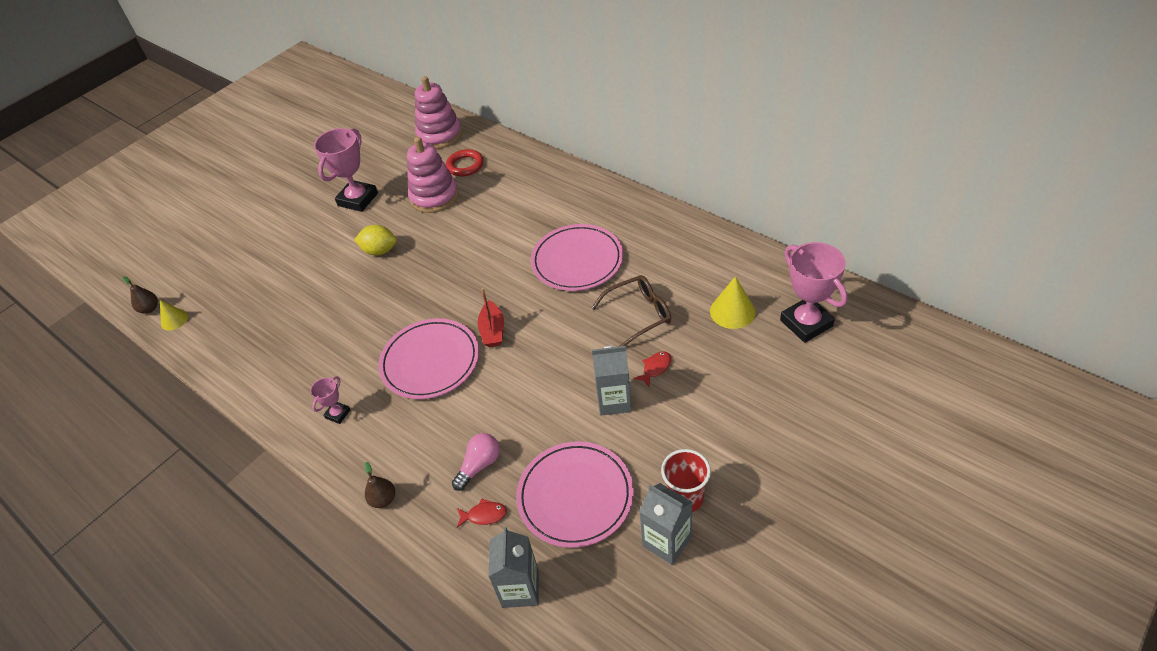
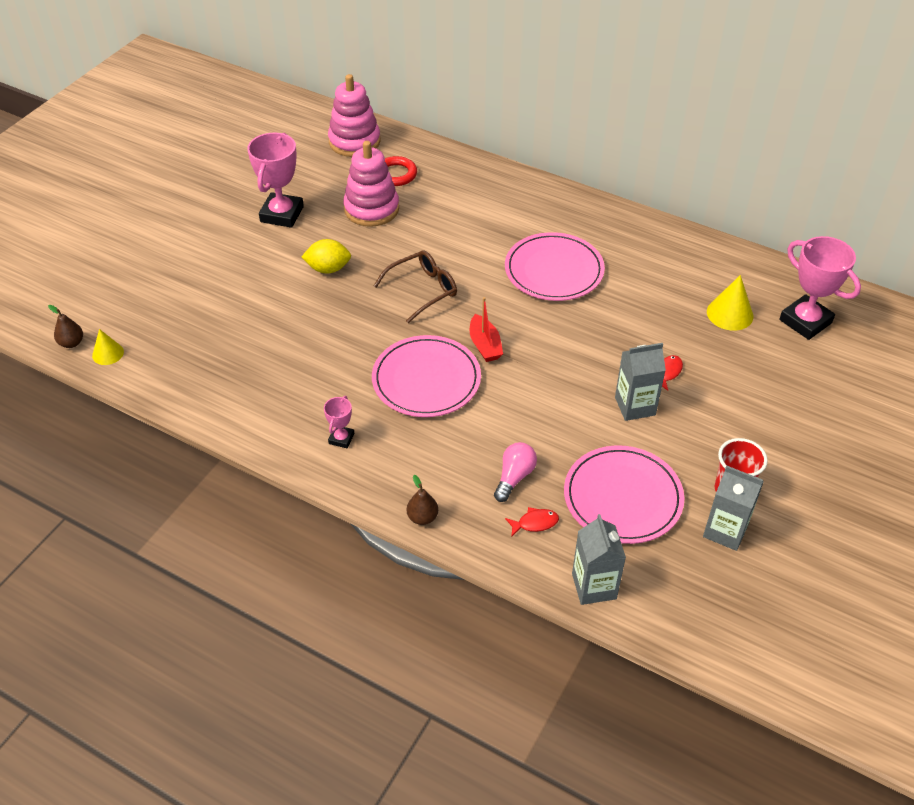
camera: 15 degrees left, 0 degrees up
brown glasses [592,275,671,347] -> brown glasses moved to [374,250,457,323]

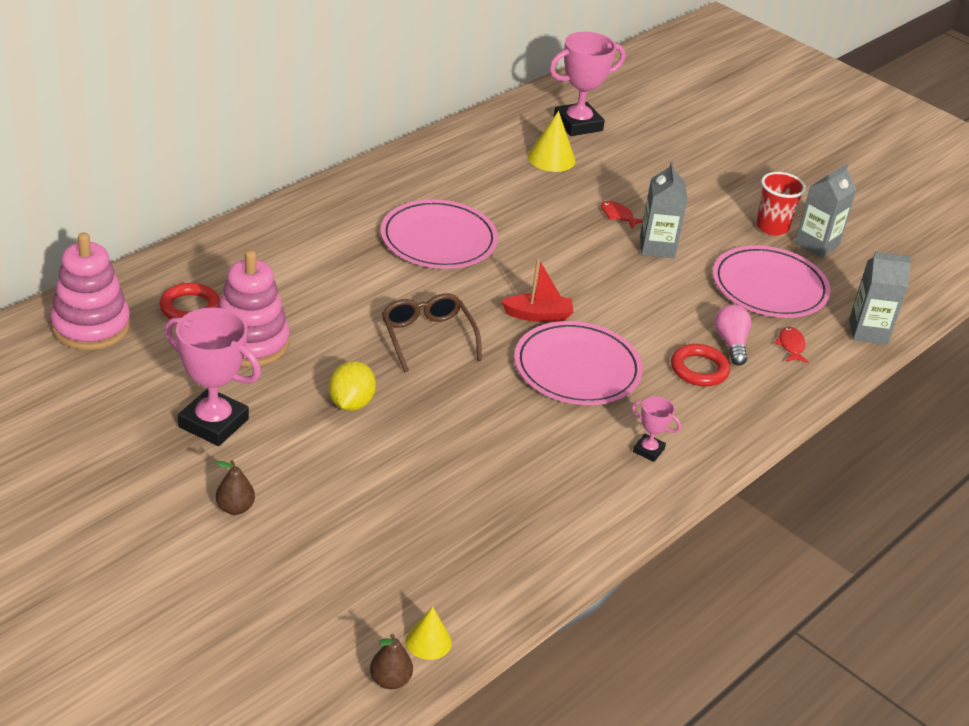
camera: 80 degrees left, 10 degrees down
brown pear [407,475,438,525] -> brown pear moved to [216,460,255,515]
pink light bulb [494,442,537,502] -> pink light bulb turned 45 degrees clockwise [715,305,751,366]
none -> red ring [671,344,730,386]

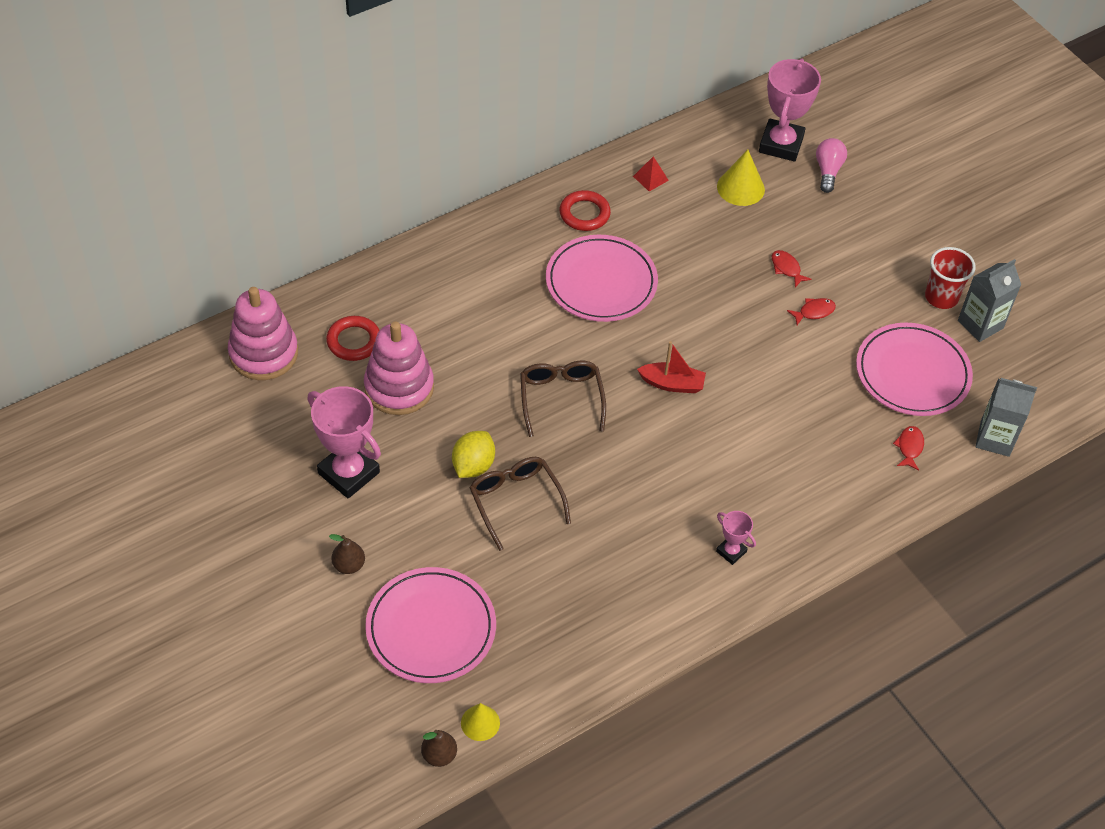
camera: 15 degrees right, 15 degrees up
pink plate [514,321,643,405] -> pink plate moved to [365,567,496,683]
pink trophy [549,32,625,136] -> pink trophy turned 60 degrees counterclockwise [759,58,821,162]
grey carton [640,162,688,258] -> red fish [787,298,836,325]
red ring [671,344,730,386] -> red ring moved to [560,190,611,231]
pink light bulb [715,305,751,366] -> pink light bulb moved to [816,138,847,193]
none -> brown glasses [469,457,571,551]
none -> red pyramid [633,156,669,192]

